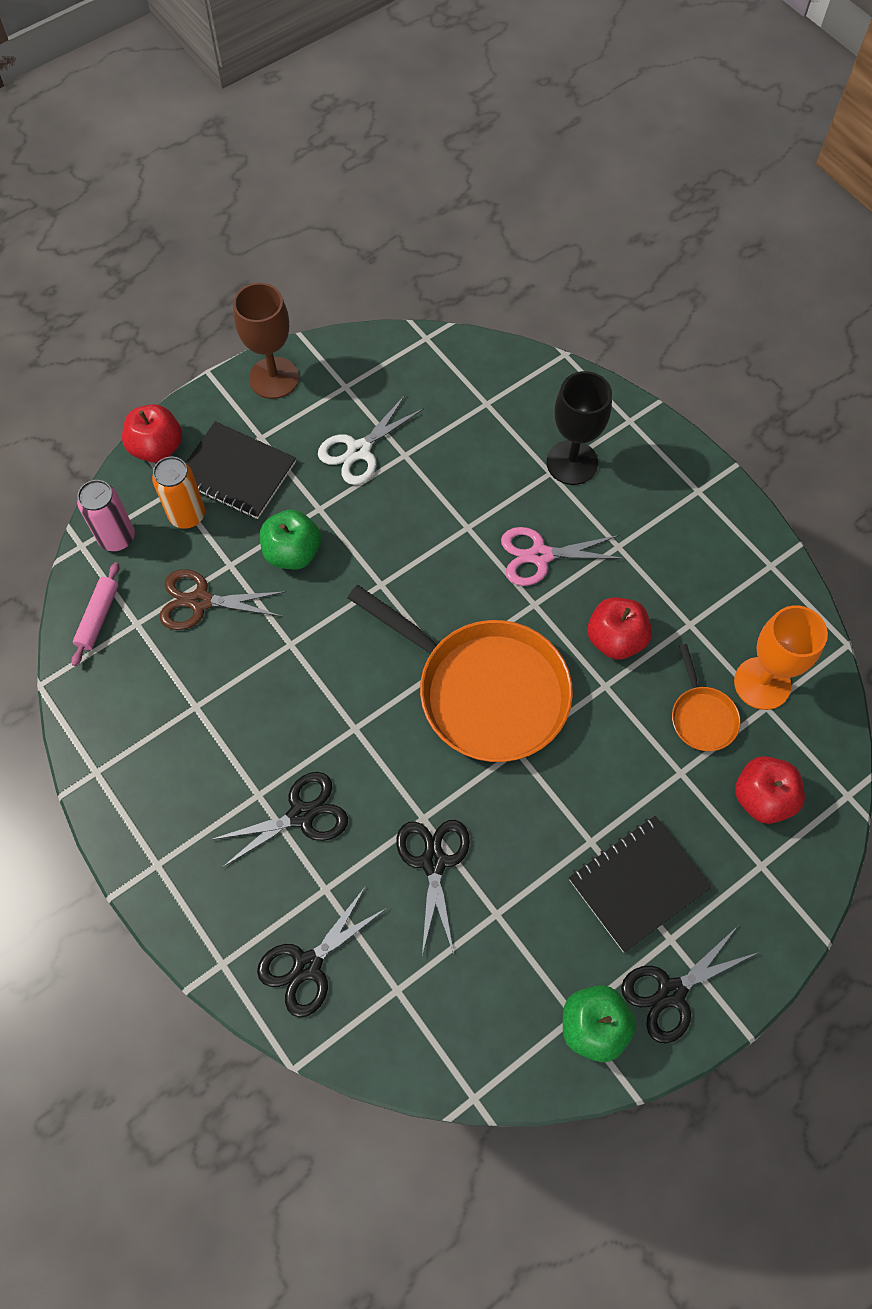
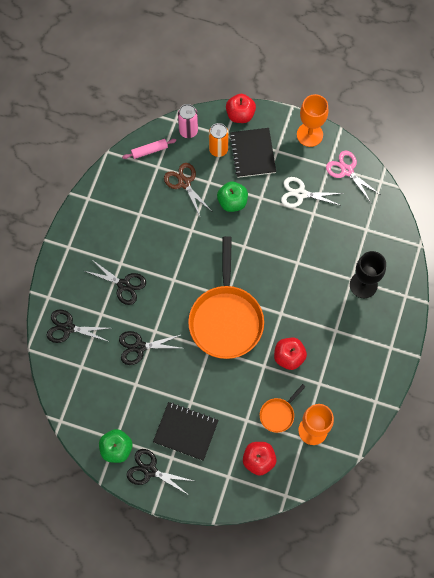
camera: 55 degrees right, 5 degrees up
brown goblet [233,283,299,399] -> orange goblet [297,94,328,147]
black scissors [396,820,470,955] -> black scissors turned 150 degrees counterclockwise [119,331,183,365]
pink scissors [501,527,625,586] -> pink scissors moved to [326,151,381,202]

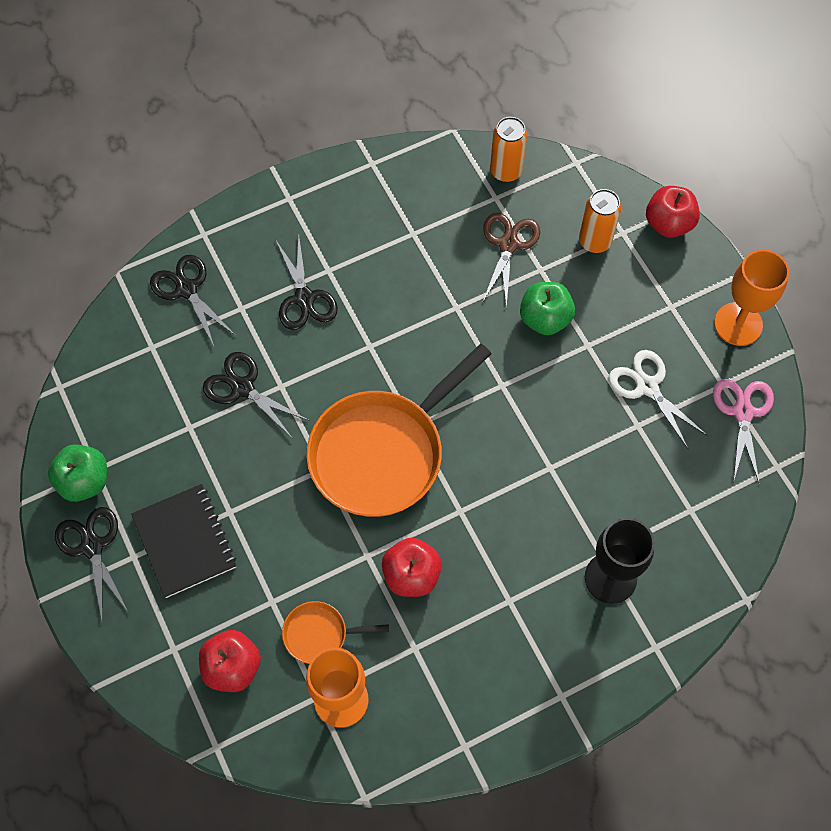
camera: 45 degrees right, 5 degrees down
pink rolling pin [122,139,176,159] -> orange can [490,117,527,182]
pink can [178,104,198,138] -> none
black notebook [229,128,276,178] -> none

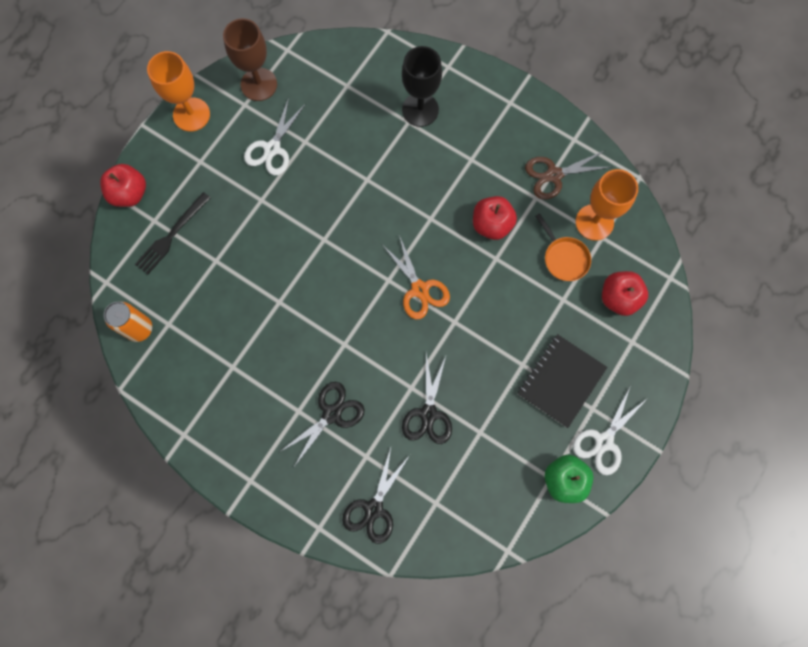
camera: 120 degrees left, 10 degrees up
black scissors [55,507,129,624] -> white scissors [573,385,648,475]
orange pan [306,344,492,517] -> orange scissors [383,235,450,319]
brown scissors [482,213,540,308] -> brown scissors moved to [525,151,610,199]
green apple [520,282,575,335] -> none
orange can [579,189,621,253] -> black fork [135,192,211,275]
pink scissors [713,379,774,484] -> brown goblet [223,18,277,101]

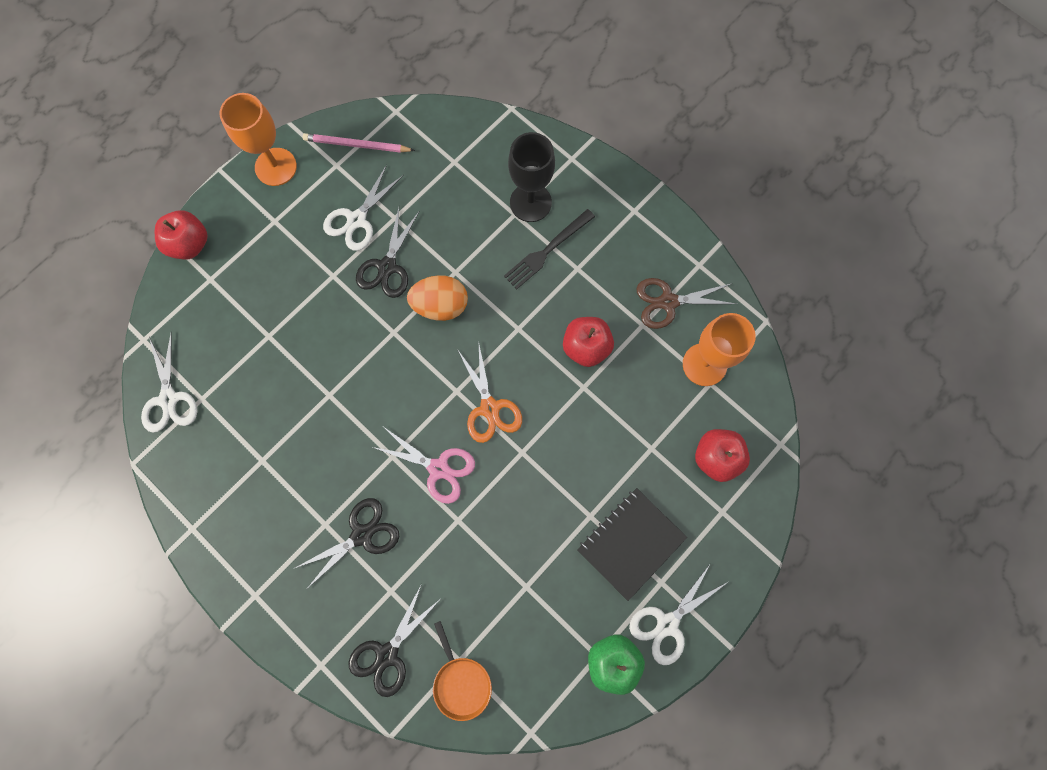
camera: 10 degrees right, 0 degrees up
orange can [104,301,152,342] -> white scissors [141,332,198,433]
black fork [135,192,211,275] -> black fork moved to [504,209,595,289]
brown goblet [223,18,277,101] -> pink pencil [303,133,415,153]
black scissors [402,354,452,444] -> black scissors moved to [356,208,419,298]
orange pan [535,213,591,281] -> orange pan moved to [433,621,492,721]
none -> pink scissors [372,427,475,504]
none -> orange egg [407,275,468,321]

